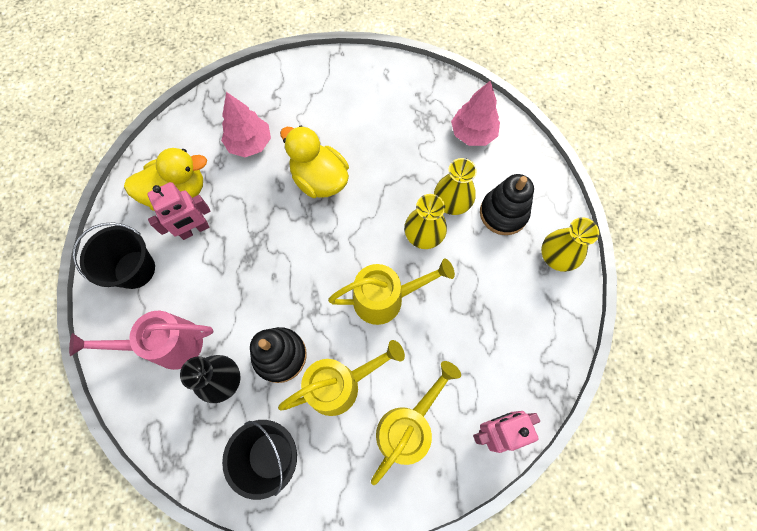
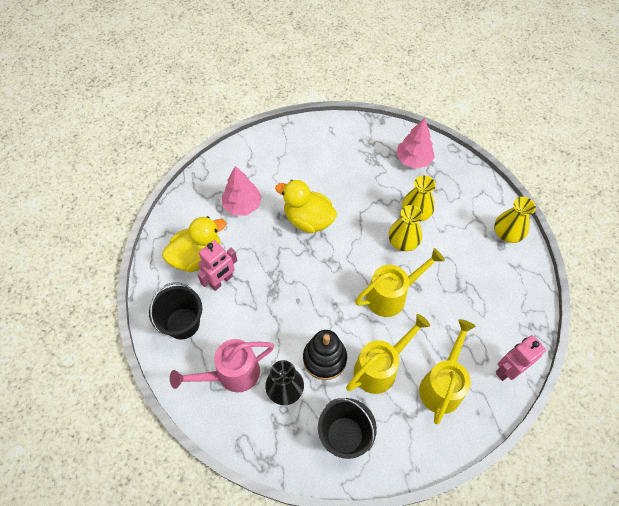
camera: 15 degrees left, 10 degrees down
black stacking toy [480,174,534,235] -> none

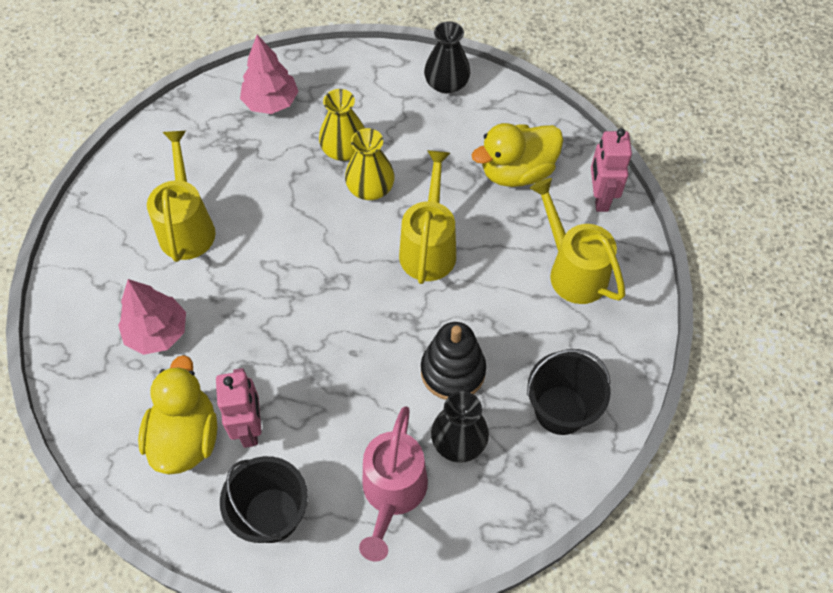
camera: 55 degrees left, 0 degrees up
yellow duck [275,180,337,233] -> yellow duck moved to [472,123,563,187]
yellow watering can [346,314,430,394] -> yellow watering can moved to [147,131,216,262]
yellow vase [494,197,536,243] -> black vase [424,21,470,94]

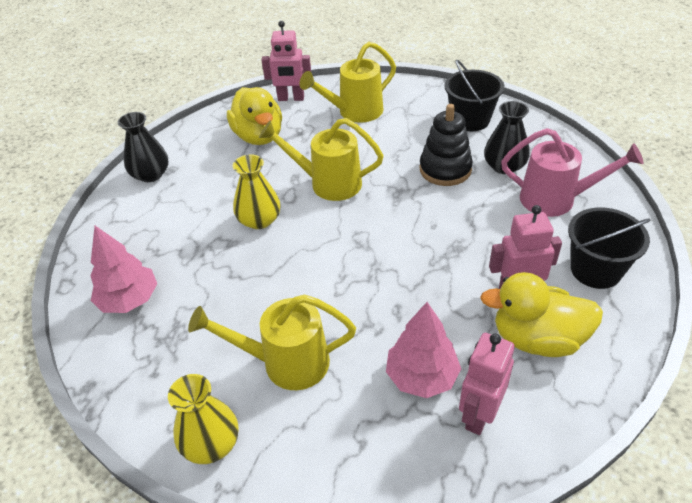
camera: 85 degrees left, 15 degrees down
yellow vase [319,89,365,161] -> yellow vase moved to [168,374,238,464]
none -> pink robot [459,333,515,435]

